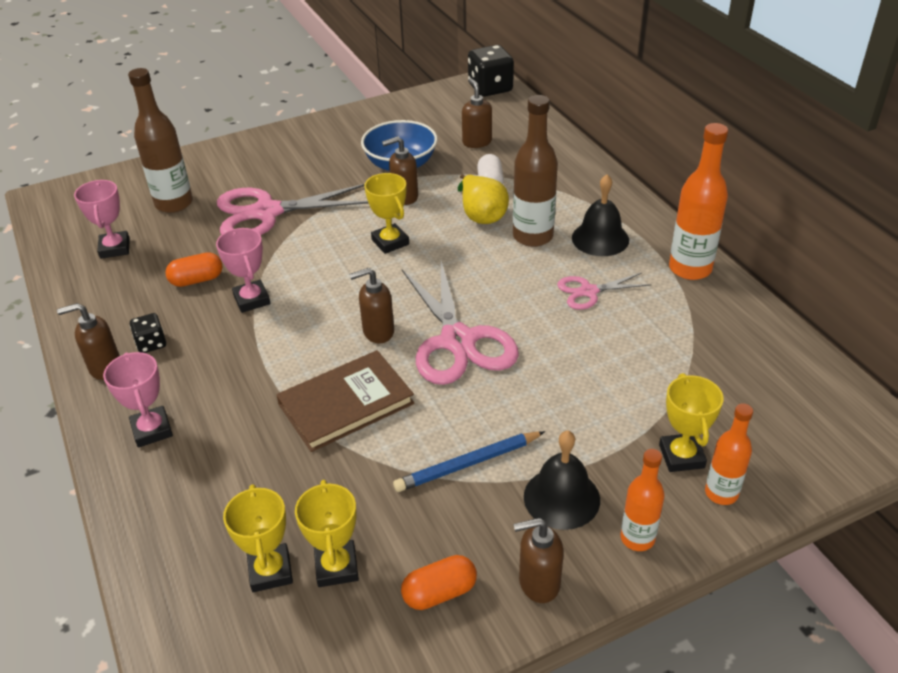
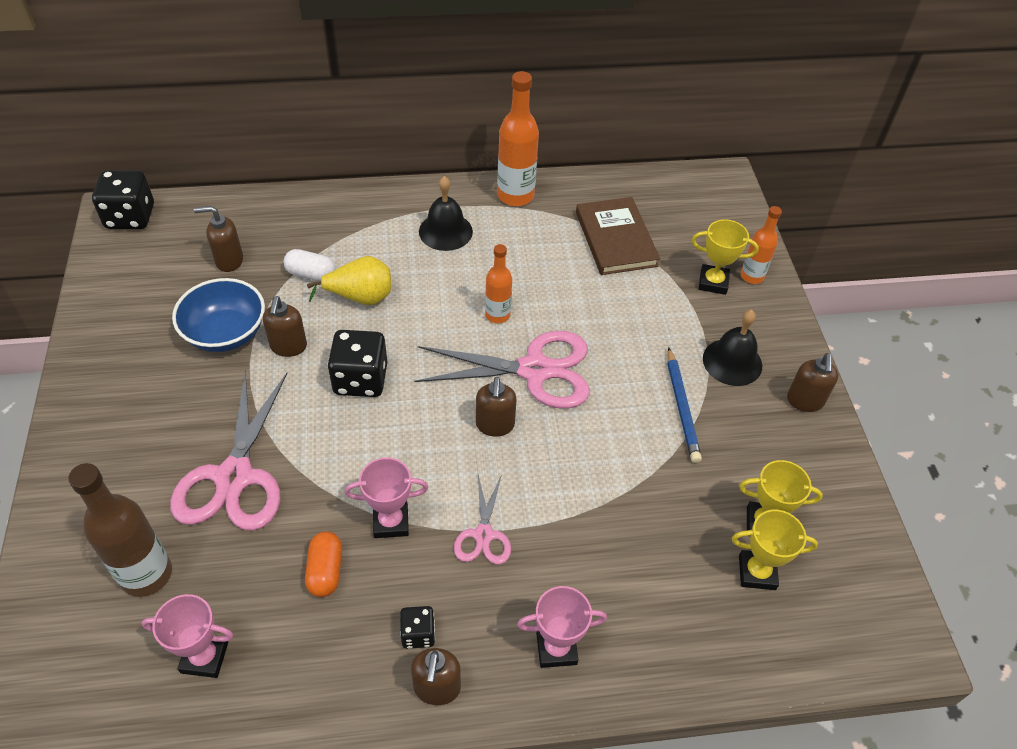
camera: 75 degrees left, 10 degrees up
brown book [276,350,414,452] -> brown book moved to [576,197,660,275]
yellow trophy [364,173,409,254] -> black dice [328,330,387,397]
orange capsule [401,555,477,610] -> none
brown bottle [513,95,558,247] -> none
pink scissors [557,273,651,310] -> pink scissors moved to [454,474,511,564]
orange bottle [620,449,665,551] -> orange bottle moved to [485,244,512,323]

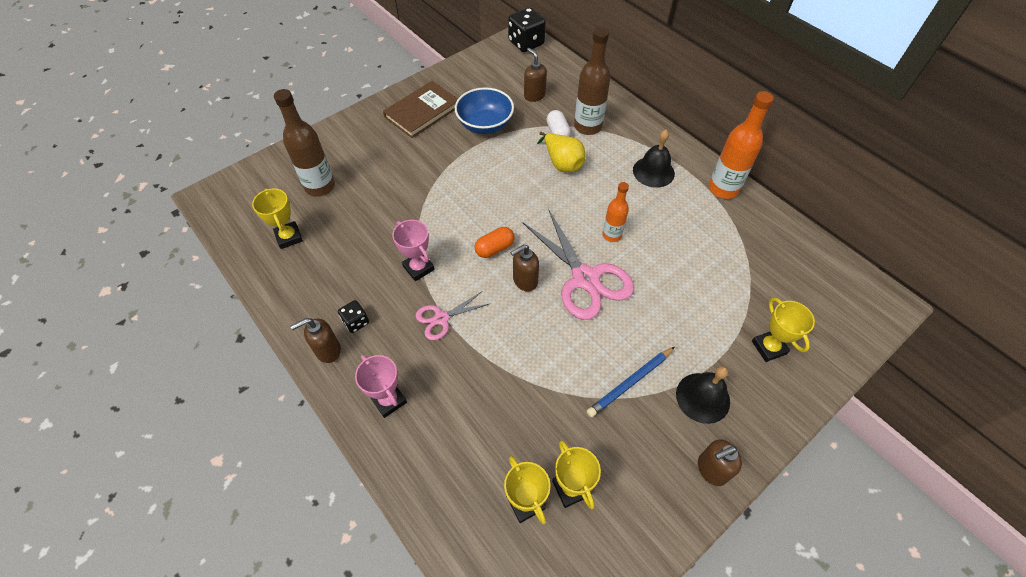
camera: 60 degrees right, 5 degrees up
pink trophy [141,594,234,678] -> yellow trophy [252,188,303,249]
pink scissors [170,370,287,531] -> none
brown soap dispenser [263,296,307,357] -> none
orange capsule [305,532,342,597] -> orange capsule moved to [475,227,515,258]
black dice [328,330,387,397] -> none
brown book [576,197,660,275] -> brown book moved to [383,81,458,138]
orange bottle [741,206,782,284] -> none
none -> brown bottle [574,27,610,135]

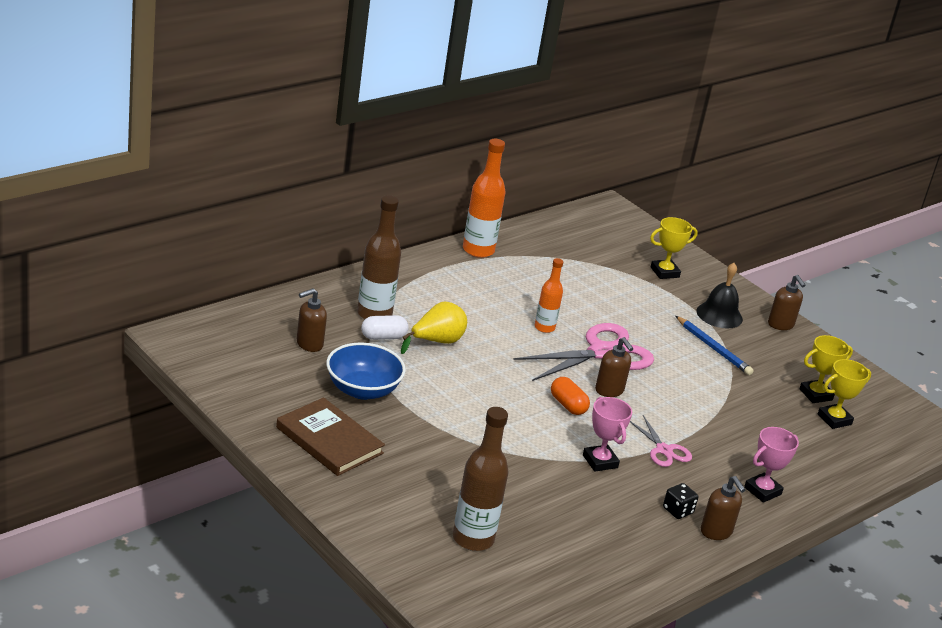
camera: 95 degrees left, 25 degrees down
yellow trophy [252,188,303,249] -> none
pink trophy [392,220,435,281] -> pink trophy turned 75 degrees counterclockwise [583,397,632,472]
black dice [508,8,546,52] -> none
black bell [633,130,675,188] -> none

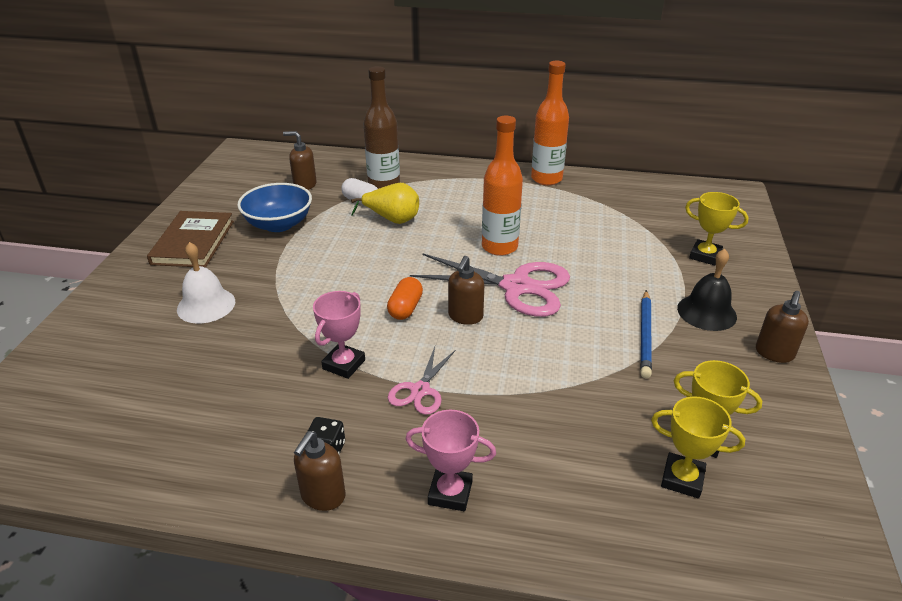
camera: 55 degrees right, 5 degrees up
brown bottle [453,407,509,551] -> none
orange bottle [535,258,563,333] -> orange bottle [482,116,523,256], size x1.65
none -> white bell [177,242,235,323]

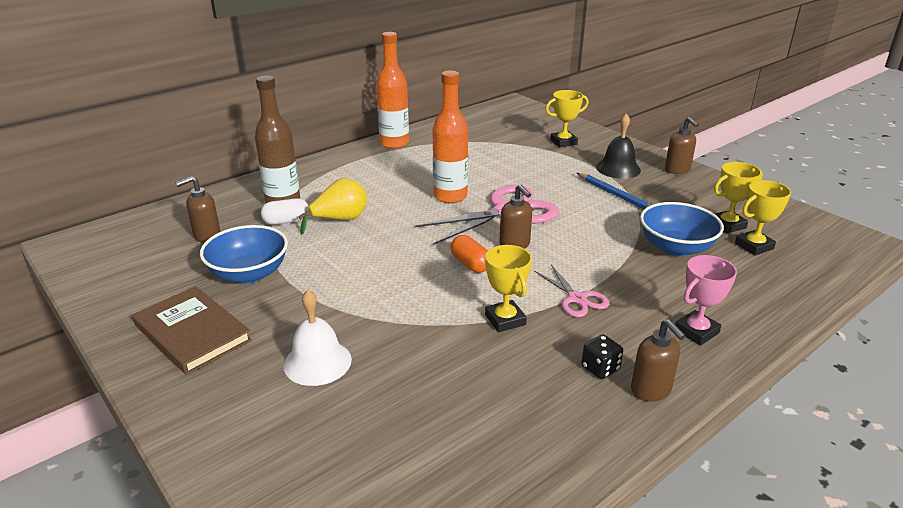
camera: 50 degrees left, 5 degrees down
pink trophy [313,291,365,379] -> yellow trophy [485,245,532,332]
none -> blue bowl [640,202,724,256]

